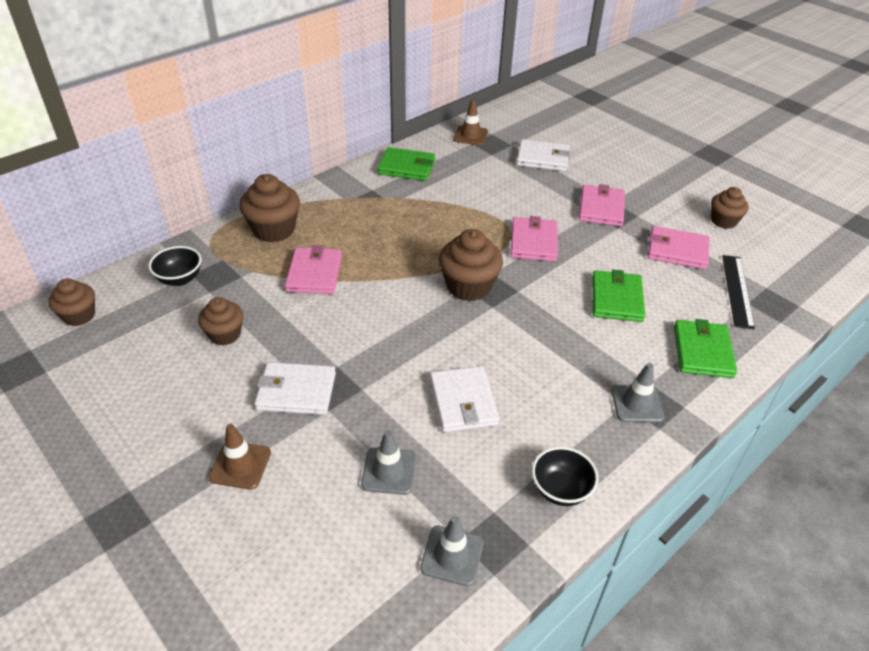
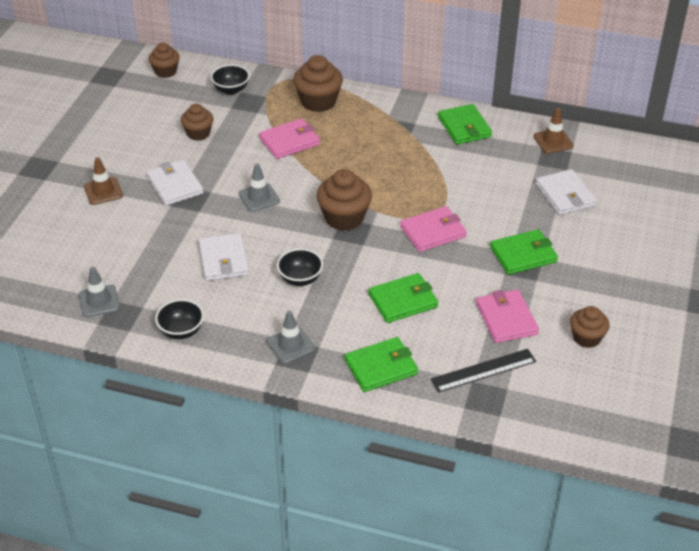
camera: 60 degrees right, 0 degrees up
grey traffic cone [361,430,416,495] -> grey traffic cone moved to [238,163,280,212]
white wallet [430,366,500,432] -> white wallet turned 60 degrees counterclockwise [199,233,249,281]
pink wallet [579,184,625,226] -> green wallet [490,229,558,275]
none -> black bowl [277,248,323,286]

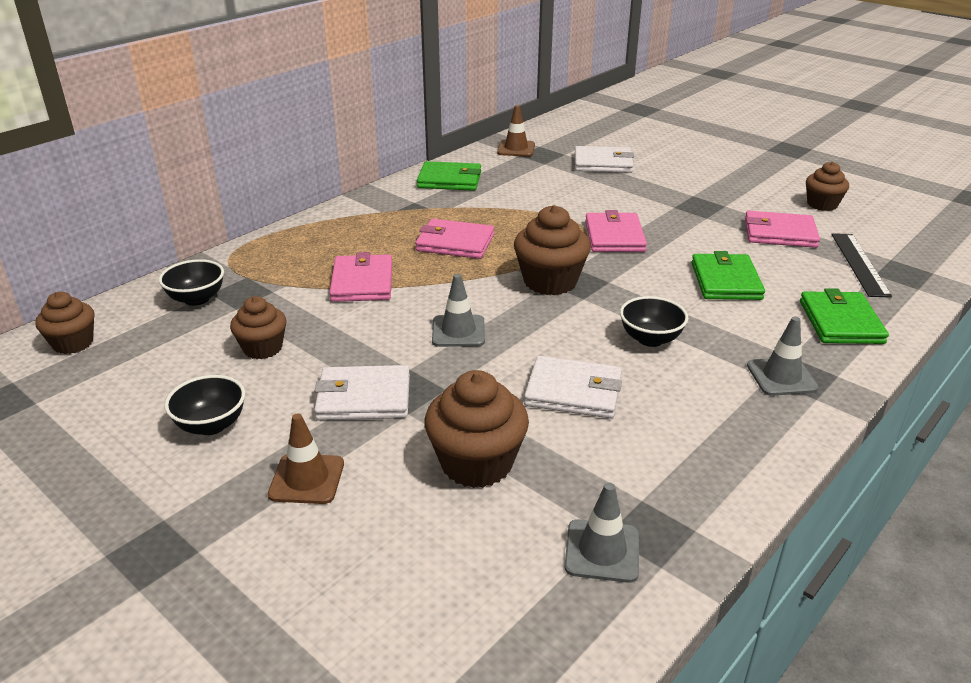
camera: 65 degrees left, 10 degrees down
black bowl [155,299,204,339] -> black bowl moved to [164,375,245,435]
brown cupcake [293,55,343,112] -> brown cupcake moved to [424,370,529,488]
green wallet [490,229,558,275] -> none
none -> pink wallet [415,219,494,259]

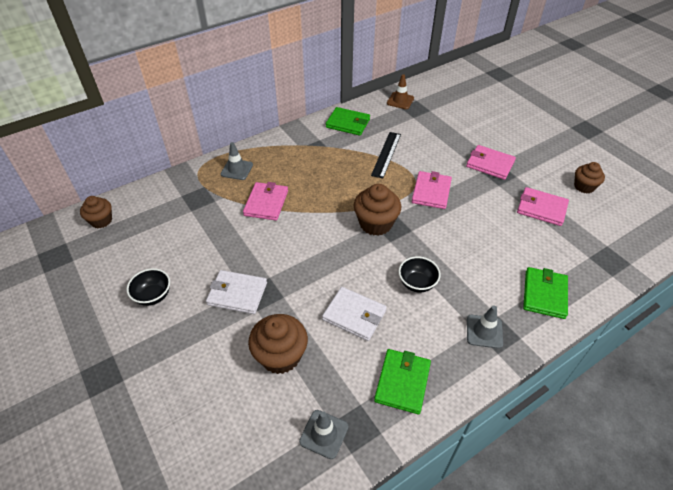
camera: 15 degrees right, 15 degrees up
black bowl [159,259,224,306] -> none
brown cupcake [230,296,287,359] -> none
brown traffic cone [268,413,344,504] -> none
pink wallet [415,219,494,259] -> pink wallet moved to [466,145,516,180]
grey traffic cone [432,274,485,347] -> grey traffic cone moved to [221,142,253,180]
white wallet [575,146,634,173] -> none
green wallet [692,251,765,300] -> green wallet moved to [374,349,431,414]
black ruler [831,233,892,298] -> black ruler moved to [371,132,401,178]

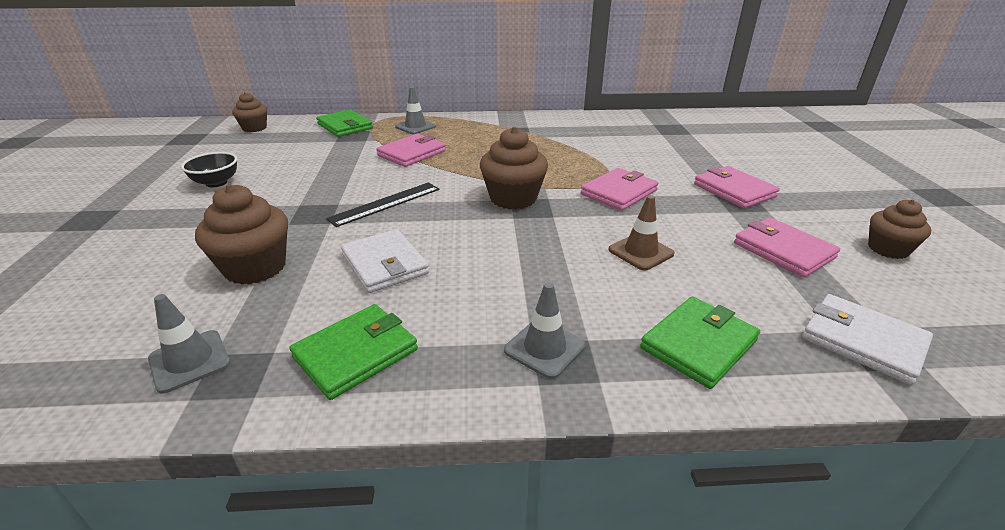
camera: 30 degrees right, 15 degrees down
white wallet [206,270,267,314] -> white wallet moved to [802,294,933,385]
green wallet [326,107,370,136] -> green wallet moved to [316,109,373,137]
black ruler [371,132,401,178] -> black ruler moved to [326,182,439,227]
brown traffic cone [387,74,414,109] -> brown traffic cone moved to [609,195,674,271]
black bowl [399,256,441,293] -> none

